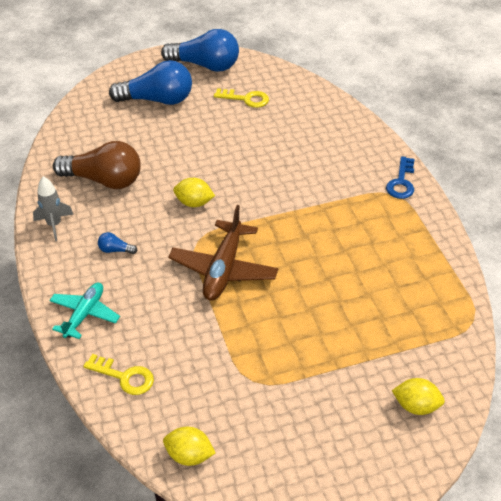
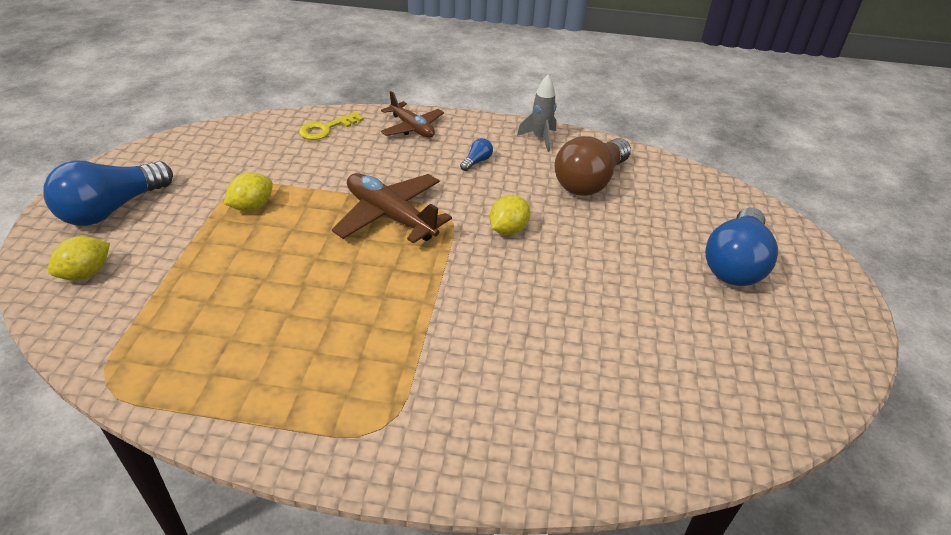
camera: 115 degrees right, 5 degrees down
turquoise plane [49,282,120,339] -> brown plane [381,91,444,138]
blue light bulb [161,29,239,72] -> blue light bulb moved to [43,161,173,226]
yellow lemon [163,427,215,466] -> yellow lemon moved to [224,173,273,212]
yellow key [214,88,269,108] -> none
blue key [386,156,414,199] -> none

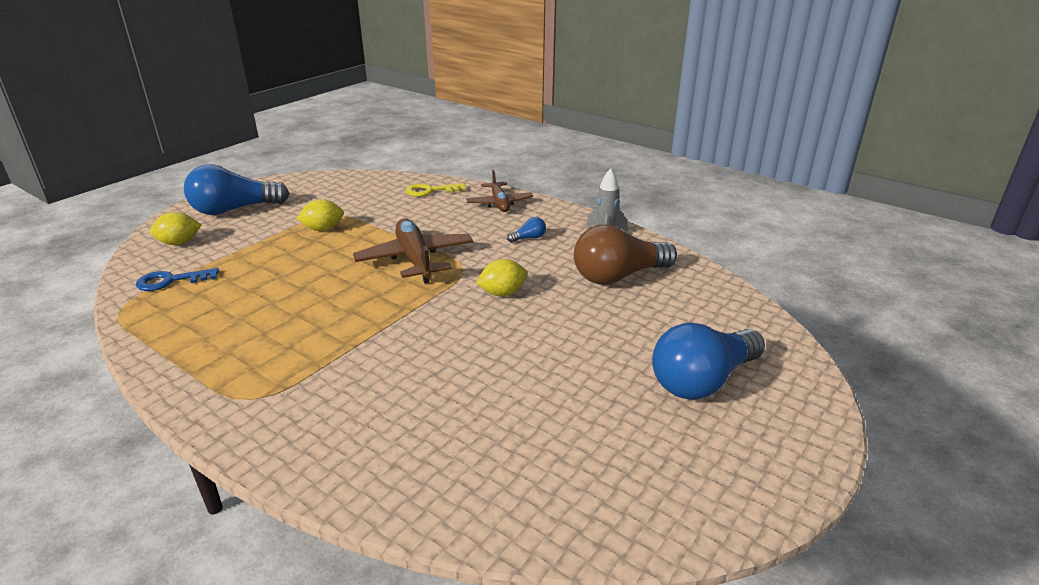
camera: 30 degrees right, 10 degrees down
none -> blue key [136,268,219,291]

